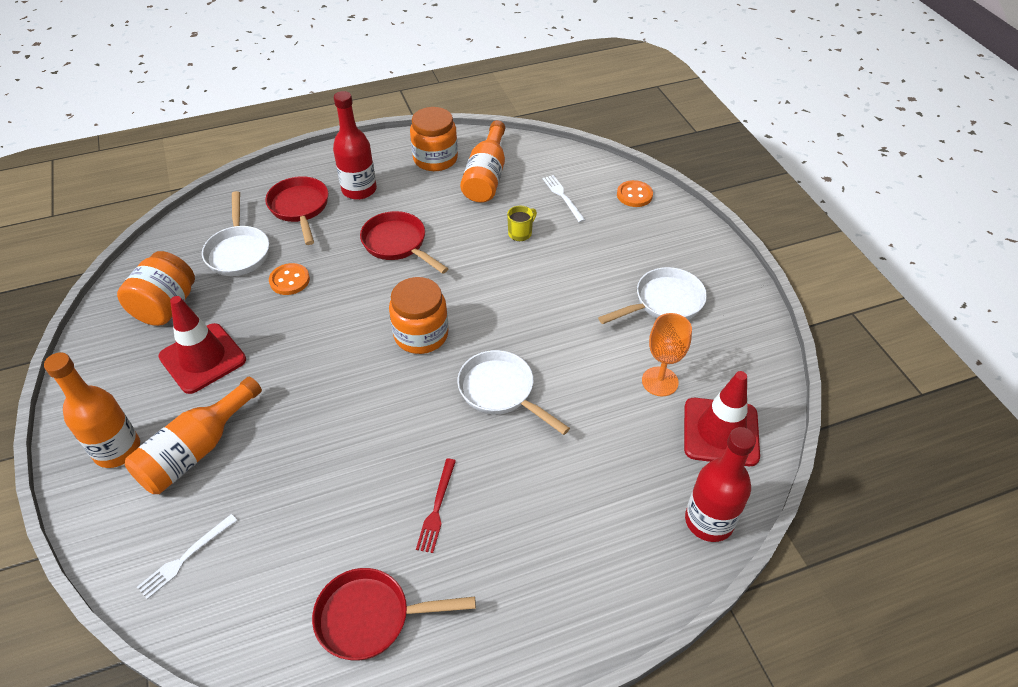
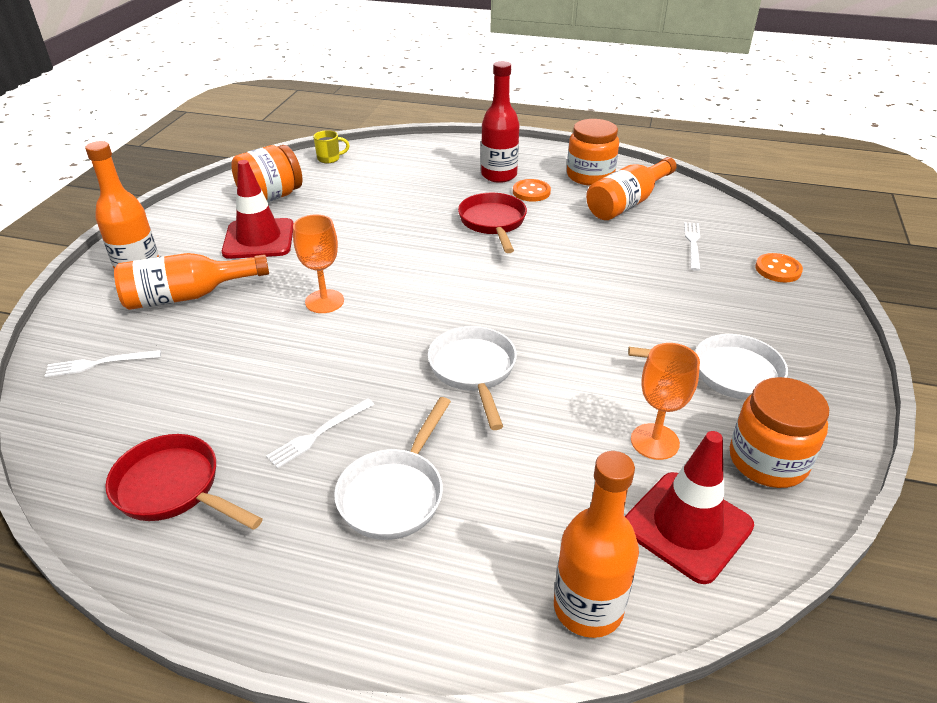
camera: 35 degrees right, 10 degrees down
white pan [202,191,269,276] -> white pan moved to [334,397,451,540]
red pan [265,176,328,245] -> none
orange button [269,263,310,295] -> orange button moved to [513,179,551,202]
orange jar [389,277,448,354] -> orange jar moved to [730,377,829,488]
red fork [416,458,456,553] -> white fork [266,399,374,468]
yellow mug [507,206,537,241] -> yellow mug moved to [313,130,350,163]
red bottle [685,427,756,542] -> orange bottle [554,451,639,638]
none -> orange goblet [293,214,344,313]

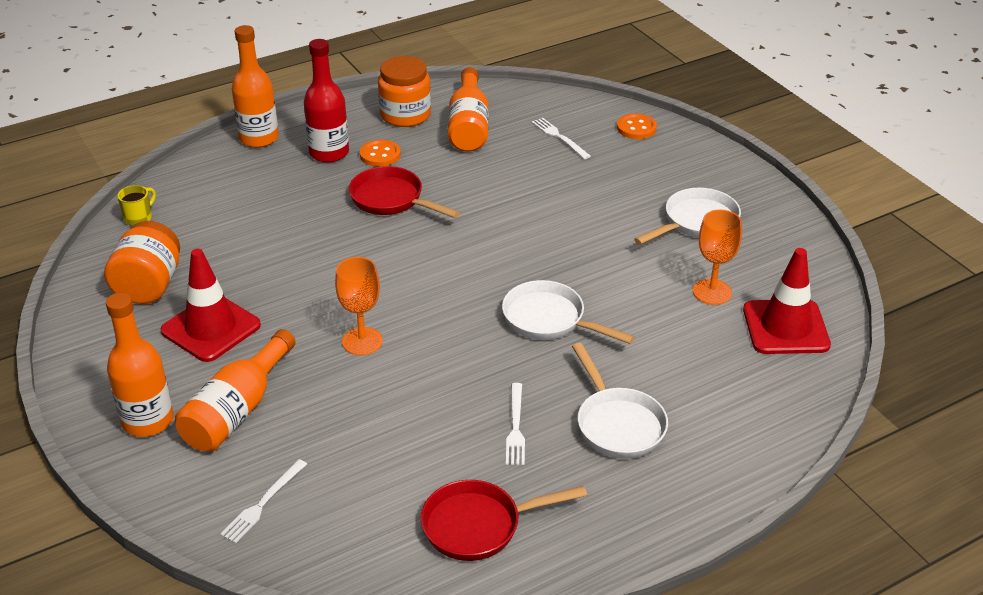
camera: 45 degrees left, 0 degrees up
orange bottle [554,451,639,638] -> orange bottle moved to [232,25,279,148]
orange jar [730,377,829,488] -> none

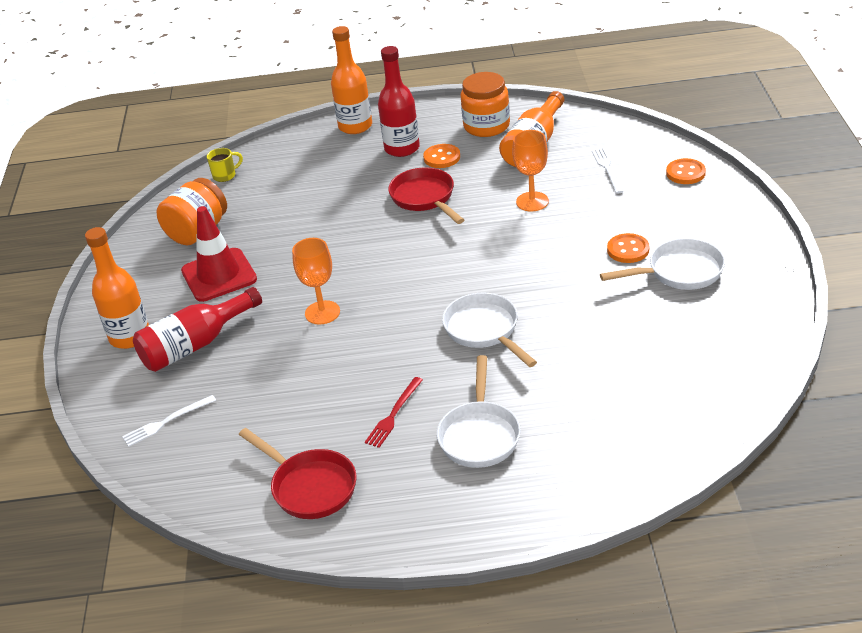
camera: 30 degrees right, 0 degrees up
orange bottle [175,329,296,452] -> red bottle [133,287,262,372]
red pan [421,480,587,561] -> red pan turned 150 degrees counterclockwise [239,428,356,519]
white fork [506,383,525,465] -> red fork [365,377,423,448]
orange goblet [693,210,742,305] -> orange goblet moved to [512,130,549,211]
red traffic cone [743,248,831,354] -> none
none -> orange button [607,233,649,263]

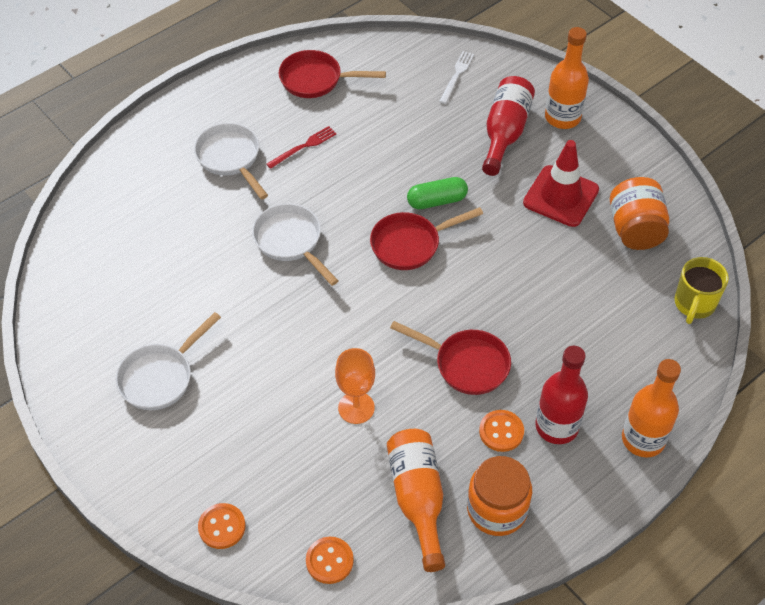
camera: 140 degrees right, 15 degrees up
yellow mug [207,148,243,182] -> yellow mug [675,257,729,324], size x1.59
orange goblet [292,238,340,325] -> green capsule [407,177,468,209]
red fork [365,377,423,448] -> red fork turned 60 degrees clockwise [266,126,337,169]
white pan [442,293,537,367] -> white pan turned 150 degrees counterclockwise [252,204,339,286]
white fork [592,148,624,194] -> none
orange button [607,233,649,263] -> orange button moved to [306,537,354,584]
none -> red pan [370,207,483,270]

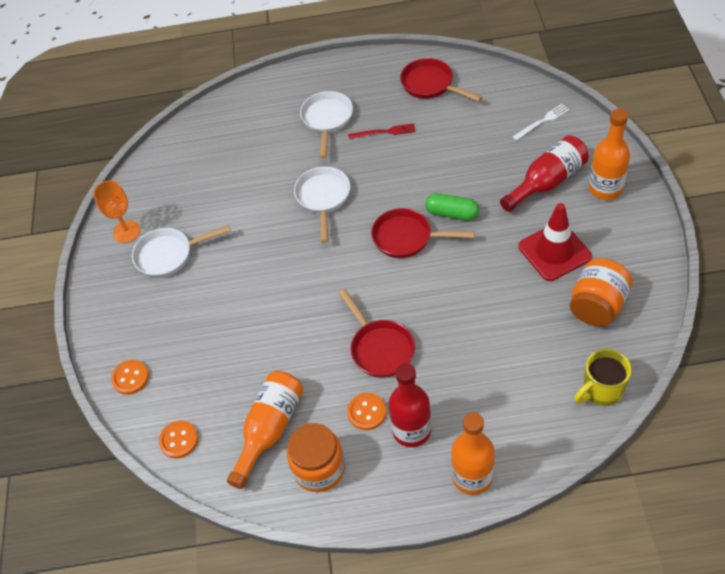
camera: 40 degrees right, 0 degrees up
orange goblet [335,348,375,424] -> orange goblet moved to [93,180,140,243]

